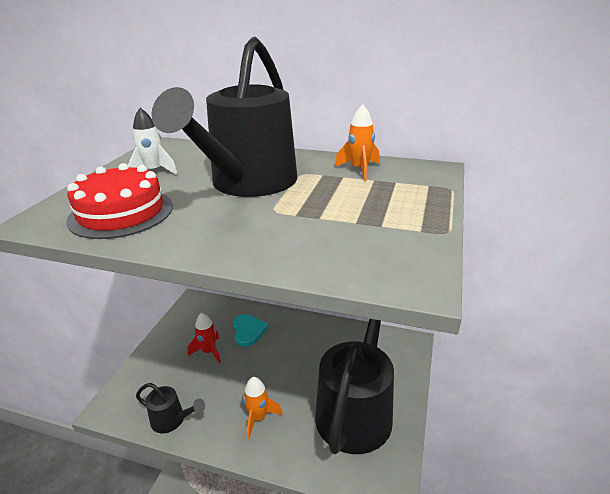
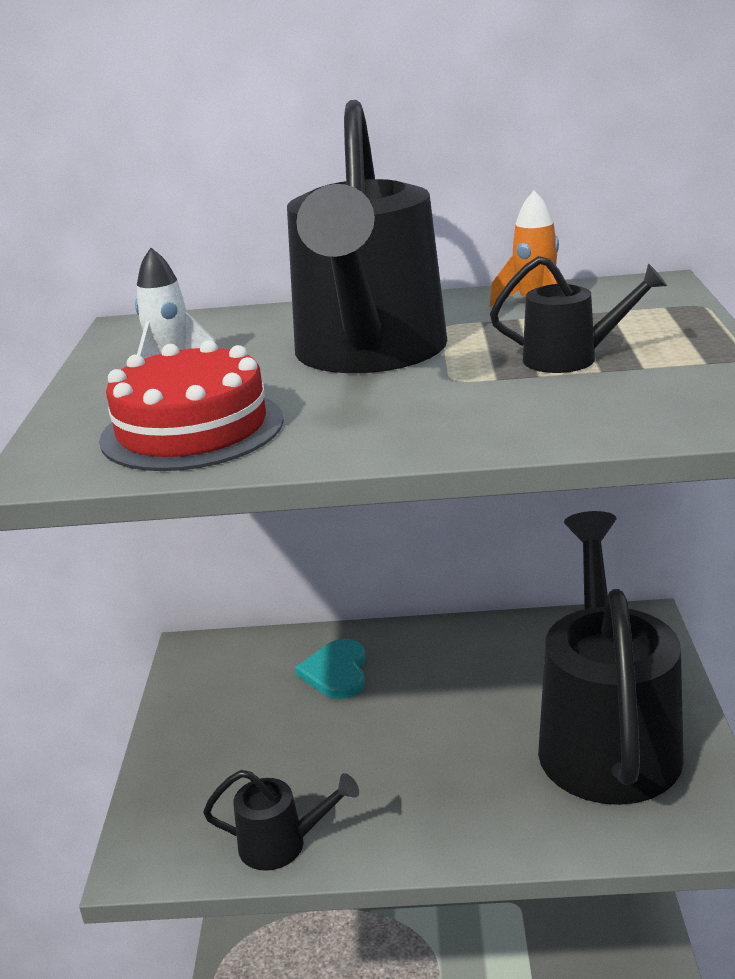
camera: 15 degrees left, 5 degrees down
red rocket [188,313,221,364] -> none
turquoise heart [233,314,269,347] -> turquoise heart turned 150 degrees counterclockwise [295,639,366,699]
orange rocket [243,377,283,439] -> none
none -> black watering can [490,256,667,373]

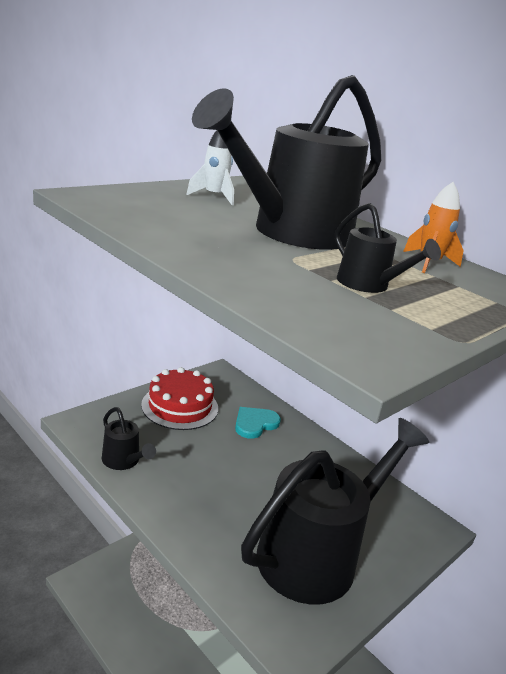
camera: 40 degrees right, 0 degrees up
red cake [99,340,284,471] -> red cake moved to [141,367,218,430]

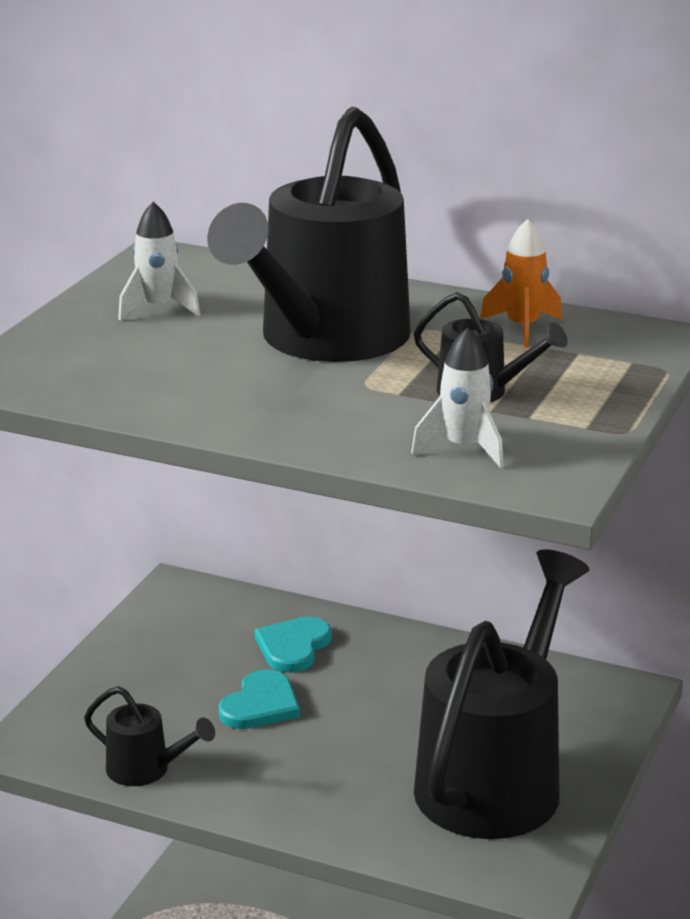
camera: 20 degrees left, 0 degrees up
red cake [141,367,218,430] -> none
none -> turquoise heart [219,669,300,729]
none -> white rocket [411,327,504,468]

